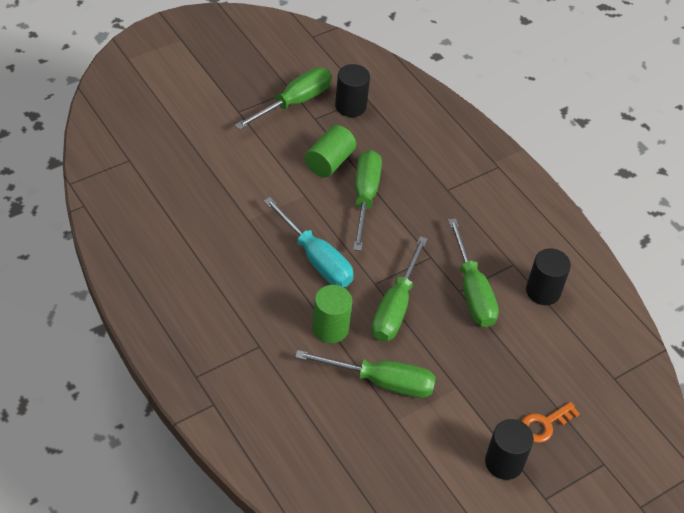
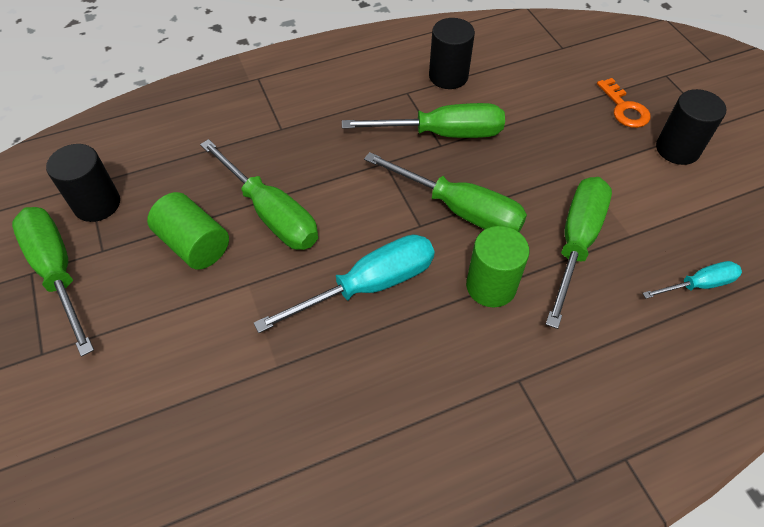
camera: 75 degrees left, 5 degrees up
green screwdriver [353,150,382,251] -> green screwdriver turned 150 degrees counterclockwise [200,139,318,250]
none -> turquoise screwdriver [642,261,742,299]

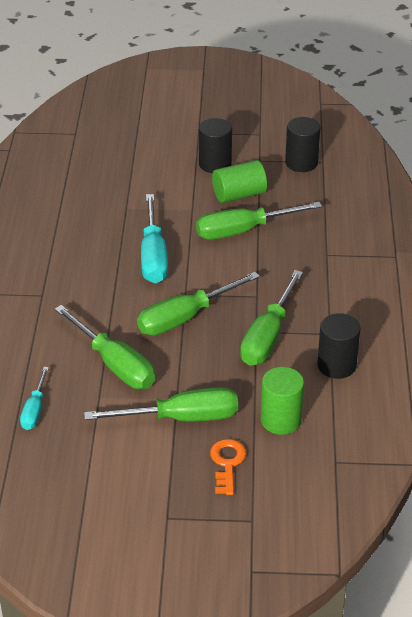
camera: 115 degrees right, 15 degrees down
green screwdriver [12,207,94,357] -> green screwdriver moved to [84,387,238,421]
green cylinder [466,226,530,307] -> green cylinder moved to [261,367,304,435]
orange key [597,78,650,128] -> orange key turned 90 degrees clockwise [210,439,246,495]
black cylinder [656,89,726,165] -> black cylinder moved to [199,118,232,173]

